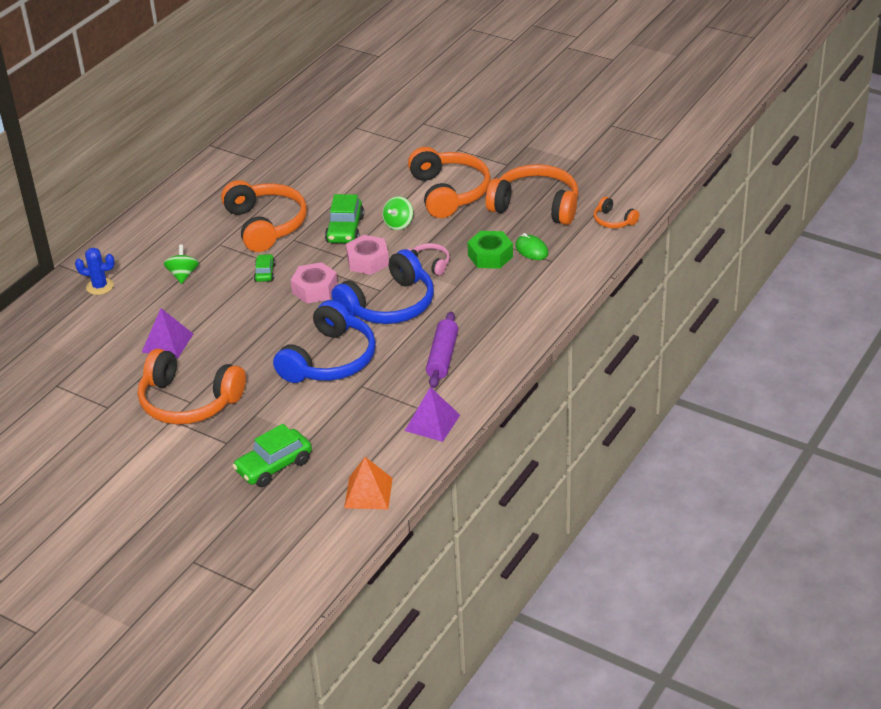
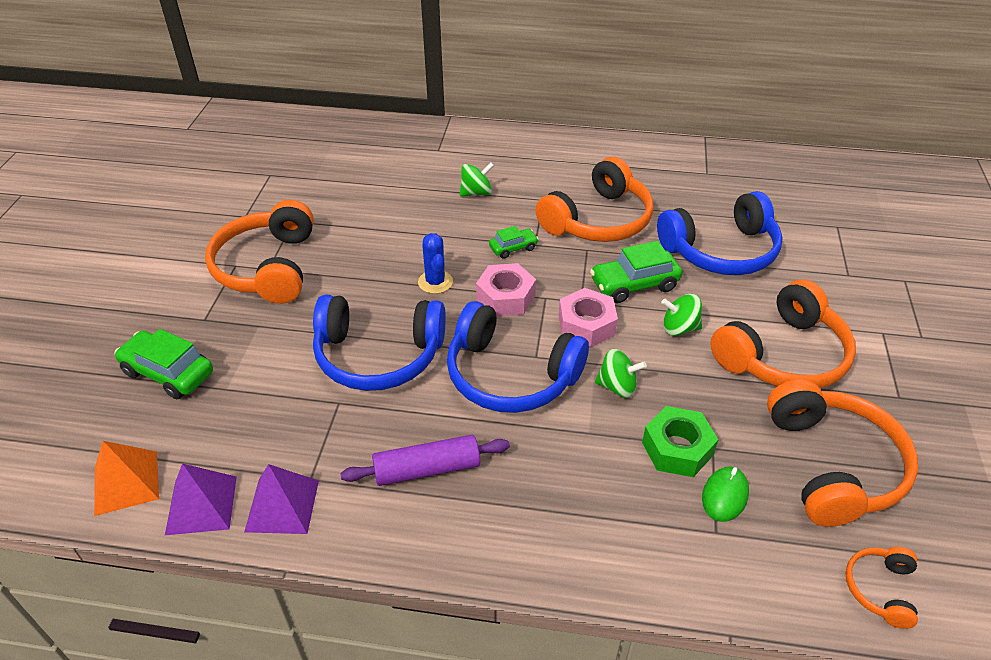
camera: 65 degrees right, 5 degrees up
blue cactus [75,248,115,295] -> blue cactus moved to [418,233,453,294]
purple pyramid [142,308,193,359] -> purple pyramid moved to [165,464,237,535]
pink headphones [407,243,450,276] -> green spinning top [595,349,647,398]
none -> blue headphones [657,191,783,275]

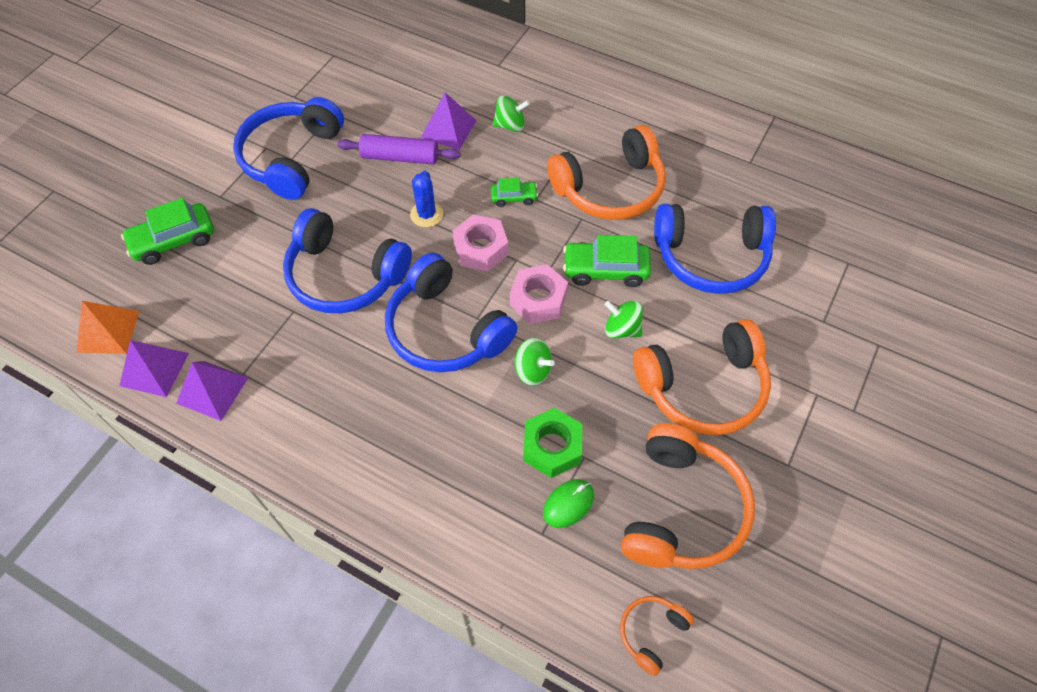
camera: 20 degrees right, 15 degrees up
green car [114,329,213,399] -> green car turned 75 degrees counterclockwise [121,198,214,265]
orange headphones [205,200,314,304] -> blue headphones [233,97,344,200]
purple rolling pin [340,435,510,486] -> purple rolling pin moved to [337,134,461,165]
none -> purple pyramid [421,92,476,150]

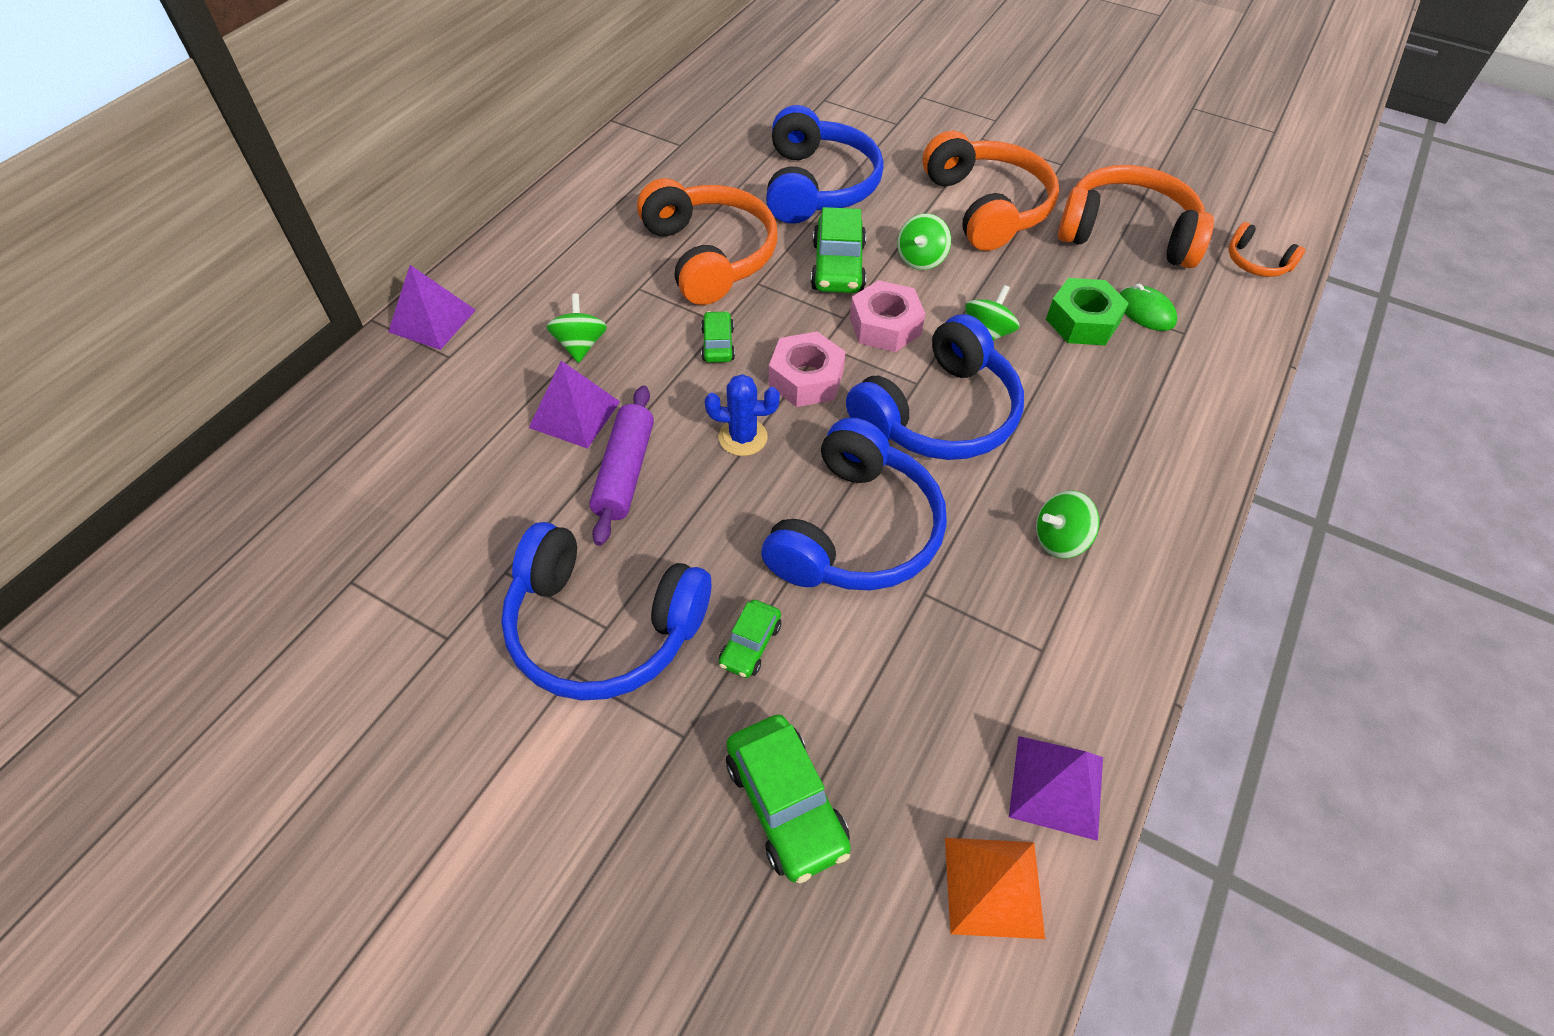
camera: 90 degrees left, 5 degrees down
purple pyramid [176,361,248,421] -> purple pyramid moved to [388,265,476,350]
none -> green car [719,600,781,678]
none -> green spinning top [1036,490,1099,559]

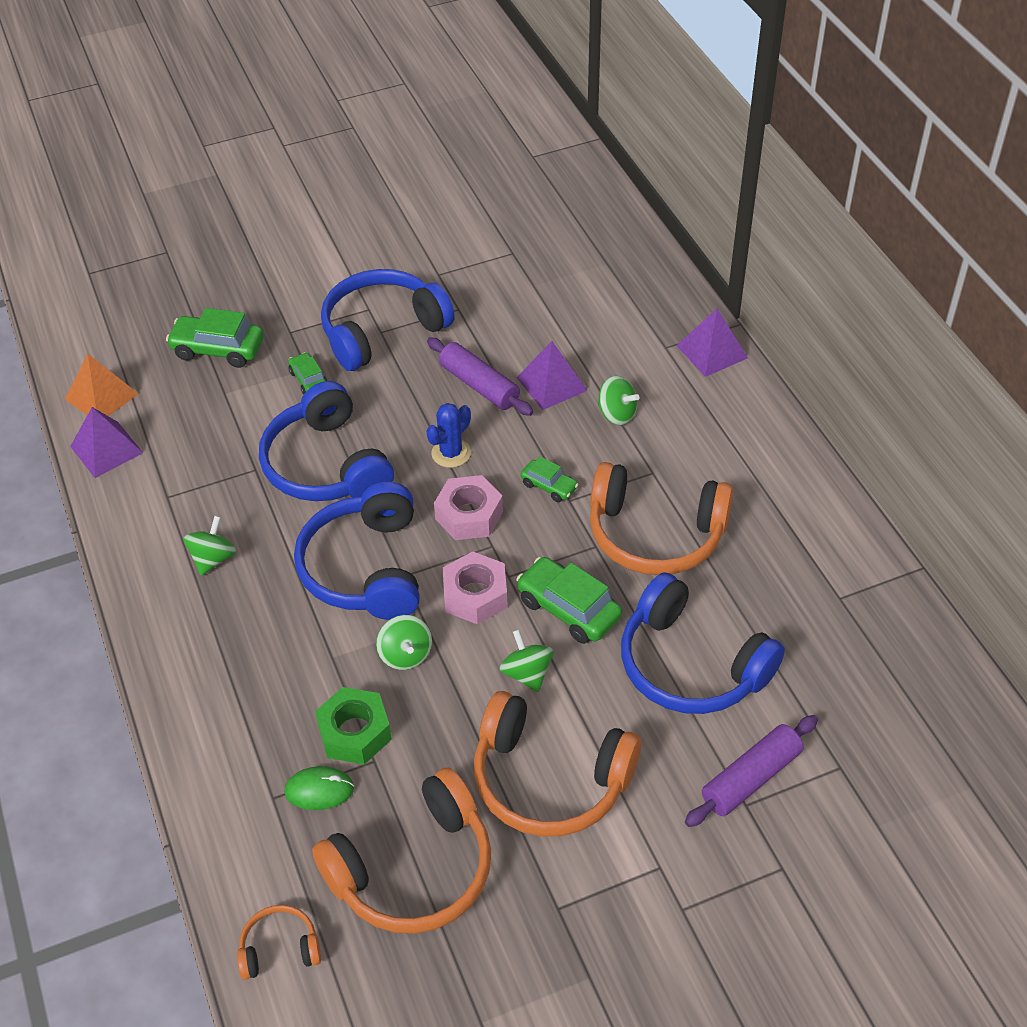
camera: 130 degrees right, 5 degrees down
none -> purple rolling pin [685,715,818,827]

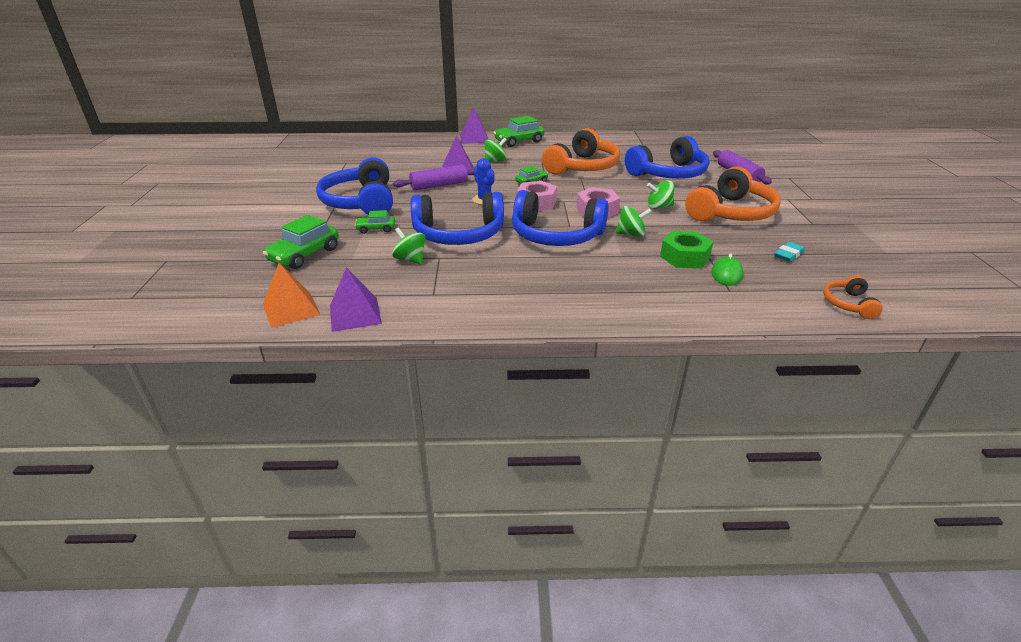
camera: 70 degrees left, 15 degrees down
green spinning top [183,516,236,576] -> green spinning top moved to [392,227,426,264]
orange headphones [312,768,491,934] -> turquoise eraser [774,242,804,262]
green car [516,557,622,644] -> green car moved to [493,116,544,147]

